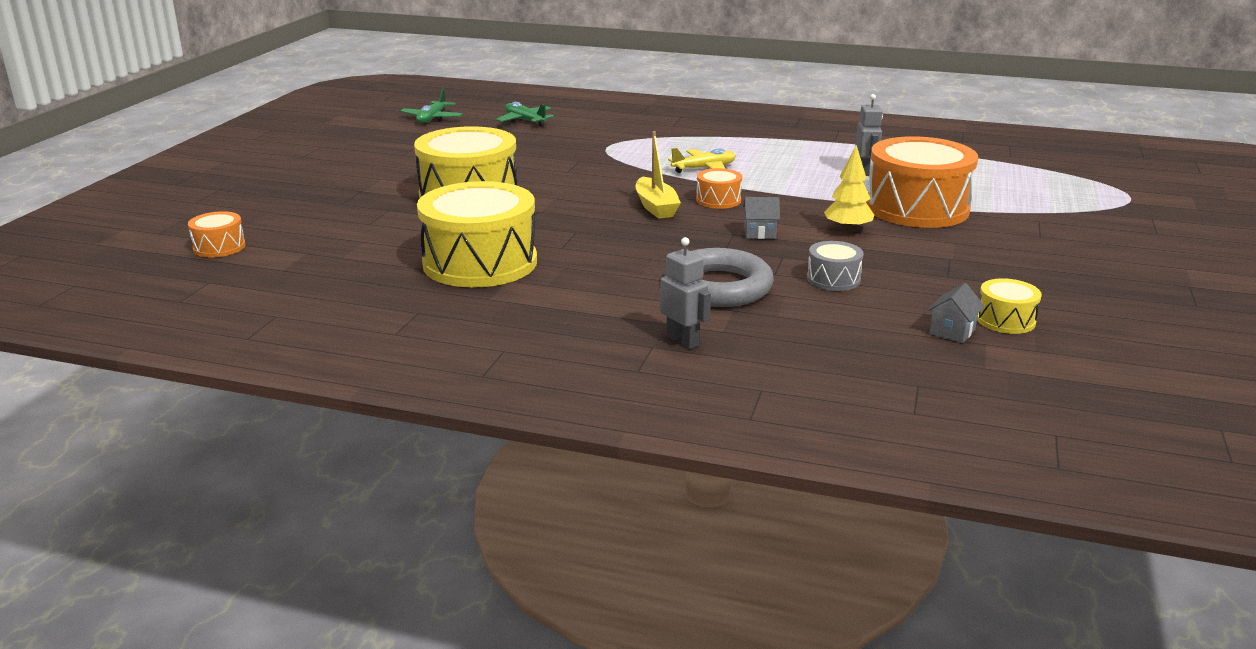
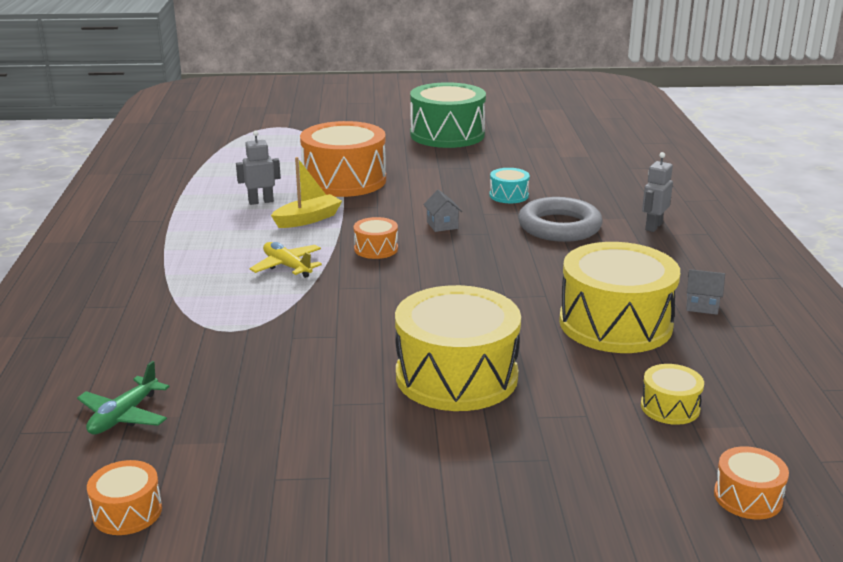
camera: 110 degrees left, 0 degrees up
green plane [400,89,463,123] -> orange drum [87,460,162,535]
yellow boat [636,131,681,219] -> yellow boat moved to [271,157,342,228]
grey drum [807,241,864,291] -> turquoise drum [490,168,530,203]
yellow tree [824,145,874,233] -> none
grey house [928,283,984,343] -> grey house moved to [686,269,725,315]
yellow drum [977,278,1042,334] -> yellow drum moved to [641,364,704,425]
none -> green drum [410,82,486,148]

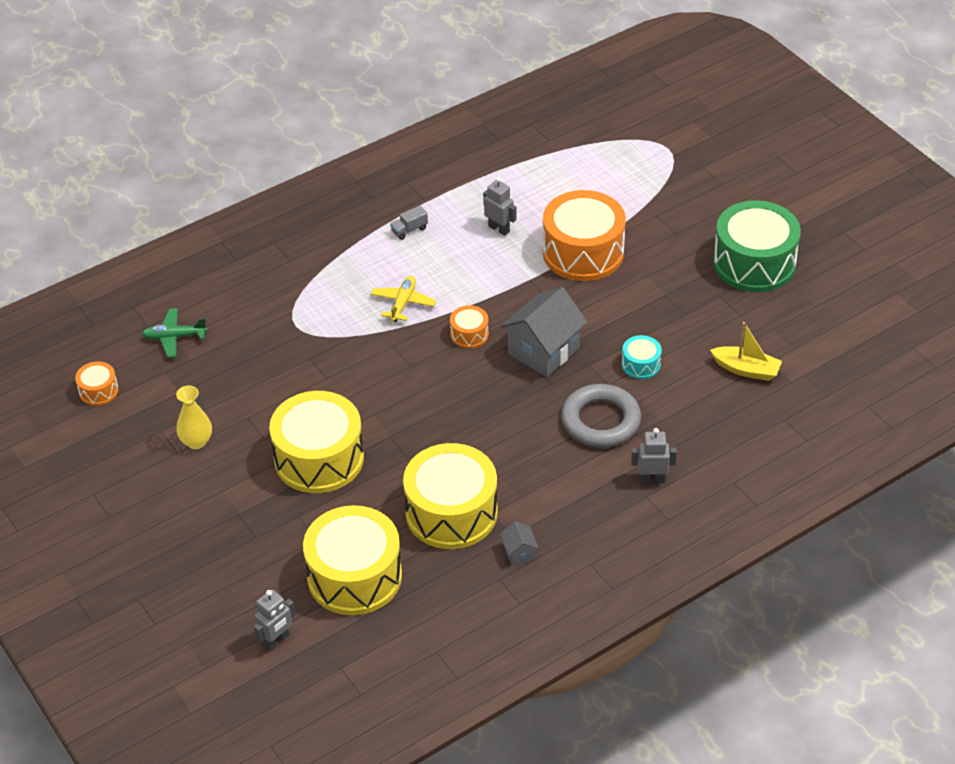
camera: 60 degrees right, 20 degrees up
yellow boat [271,157,342,228] -> yellow boat moved to [710,322,782,381]
grey house [423,190,462,232] -> grey house [501,287,587,377], size x2.19
yellow drum [641,364,704,425] -> yellow drum [303,505,402,615], size x2.21
orange drum [714,446,789,519] -> grey robot [254,589,295,651]
none -> yellow vase [176,386,212,449]
none -> grey truck [390,205,428,240]

